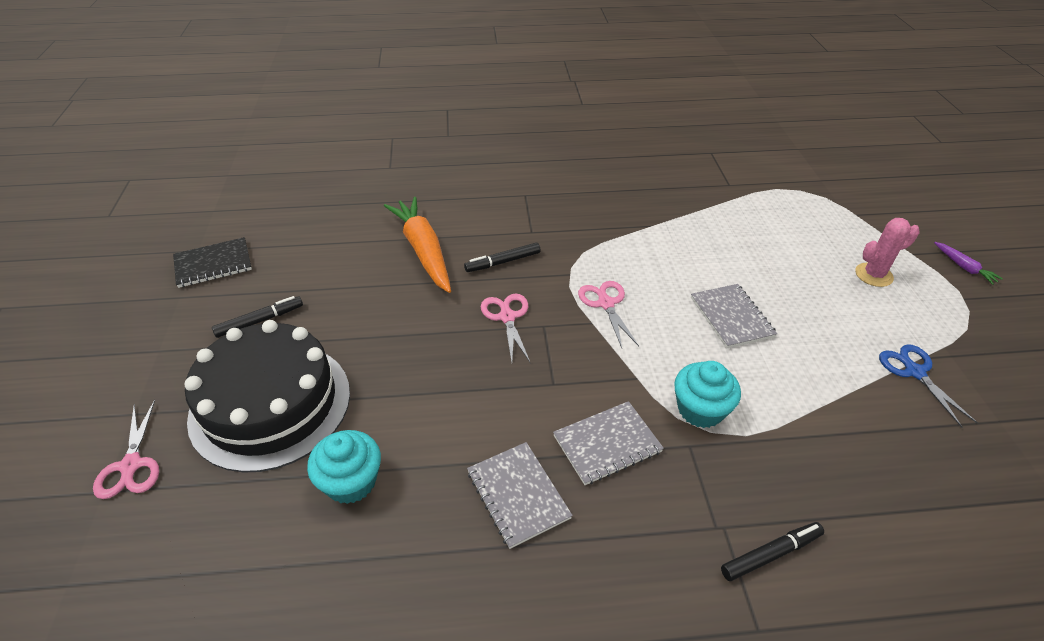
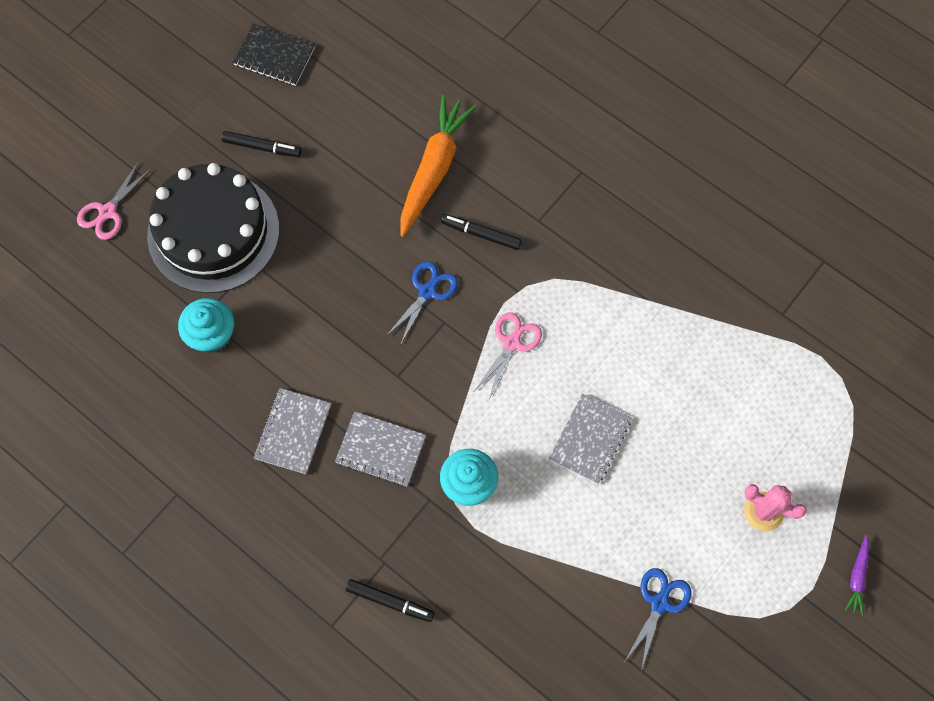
camera: 45 degrees right, 25 degrees up
pink scissors [481,294,530,362] -> blue scissors [386,261,458,345]

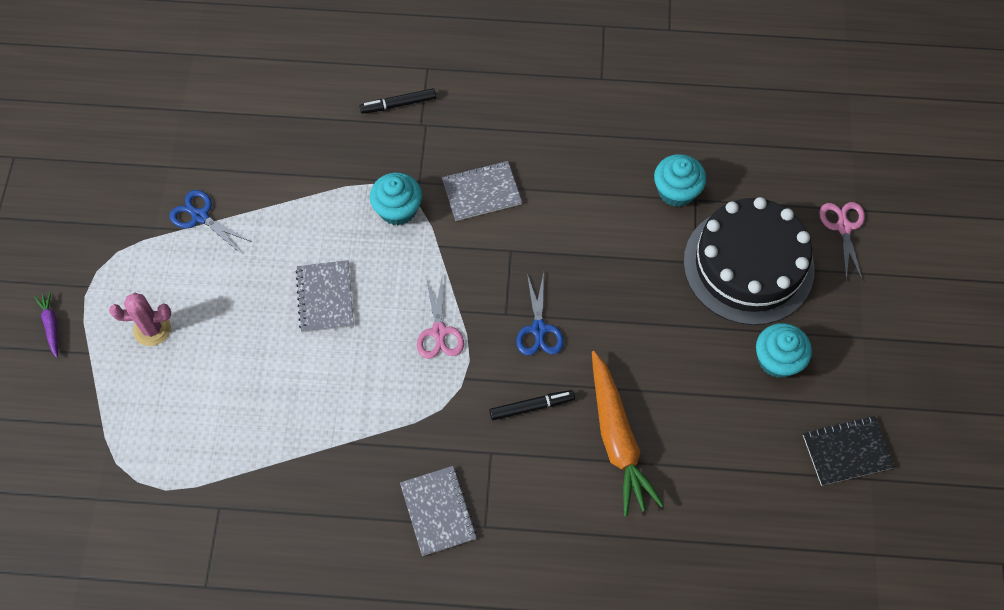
camera: 145 degrees right, 5 degrees down
black marker [222,131,302,157] -> turquoise cupcake [756,323,812,378]
grey notebook [254,388,331,474] -> grey notebook moved to [400,466,477,556]
blue scissors [625,568,691,671] -> blue scissors turned 135 degrees clockwise [169,190,251,253]

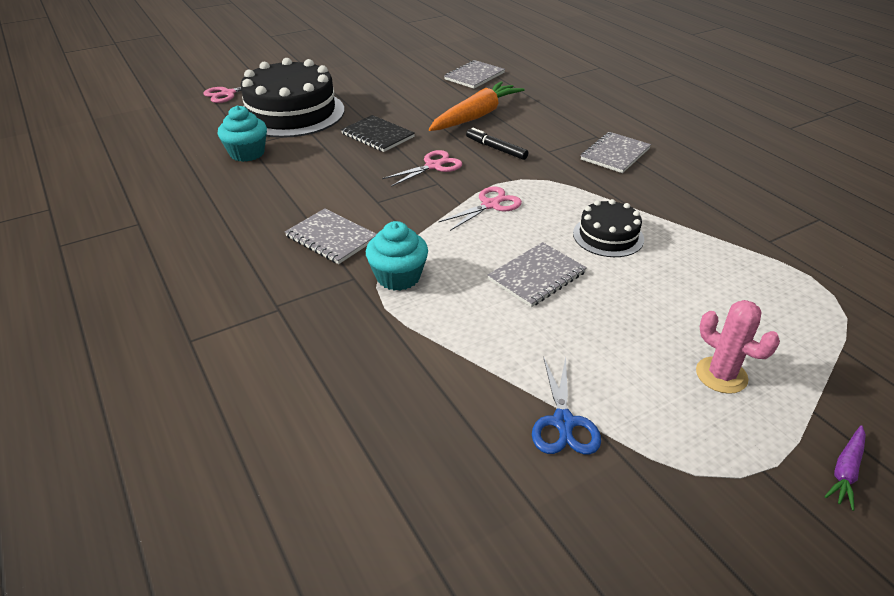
camera: 125 degrees left, 25 degrees down
black marker [359,88,436,114] -> none
blue scissors [516,272,564,355] -> pink scissors [382,150,462,187]
turquoise cupcake [756,323,812,378] -> none
black notebook [803,416,895,486] -> black notebook moved to [341,115,415,152]
none -> grey notebook [444,60,505,89]
none -> black cake [573,199,644,257]

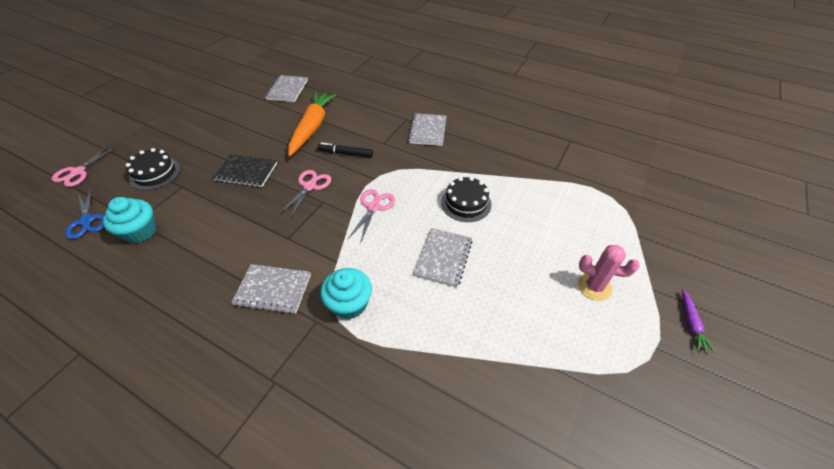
camera: 30 degrees left, 10 degrees up
black cake [241,58,344,138] -> black cake [126,148,180,190], size x0.50
blue scissors [532,357,601,455] -> blue scissors moved to [65,188,104,239]

